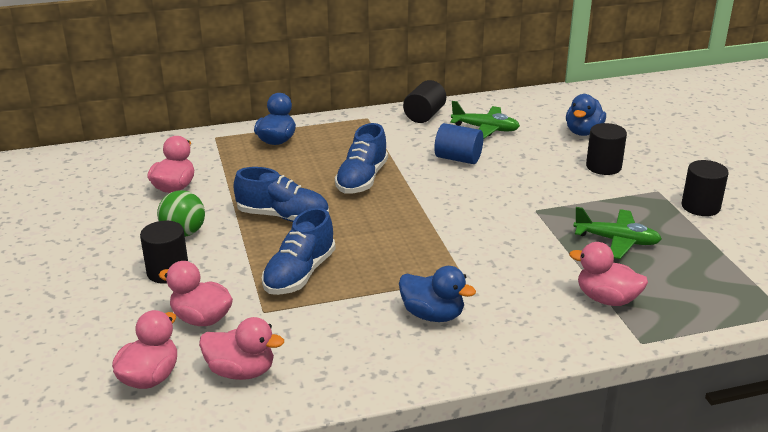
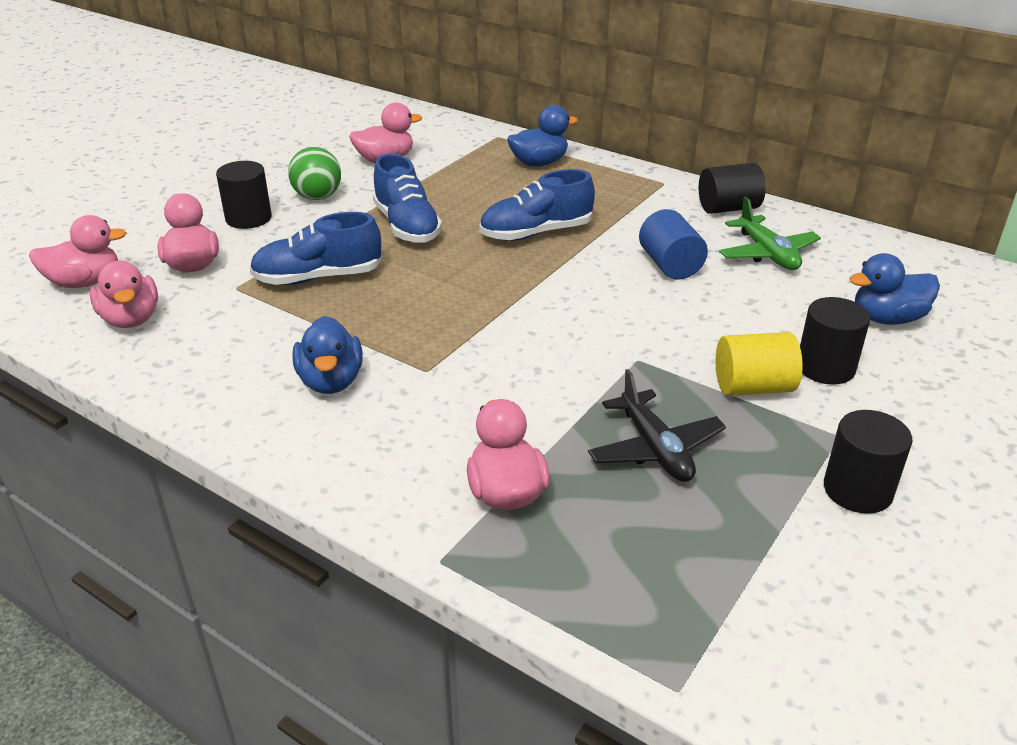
camera: 50 degrees right, 5 degrees up
green plane [573,207,662,259] -> black plane [588,369,726,482]
none -> yellow cylinder [716,332,803,396]

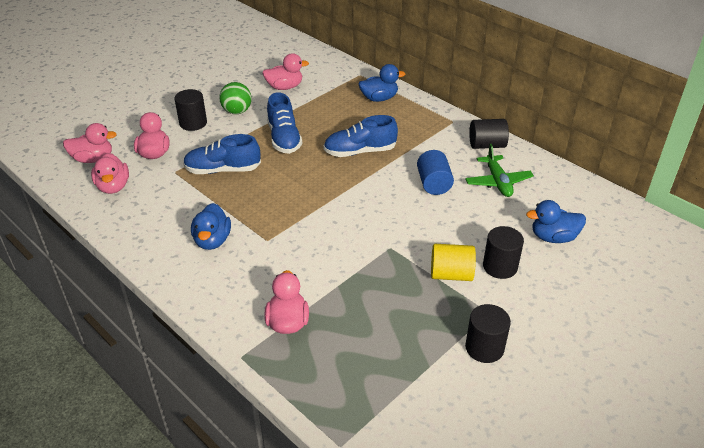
camera: 10 degrees right, 5 degrees up
black plane [588,369,726,482] -> none

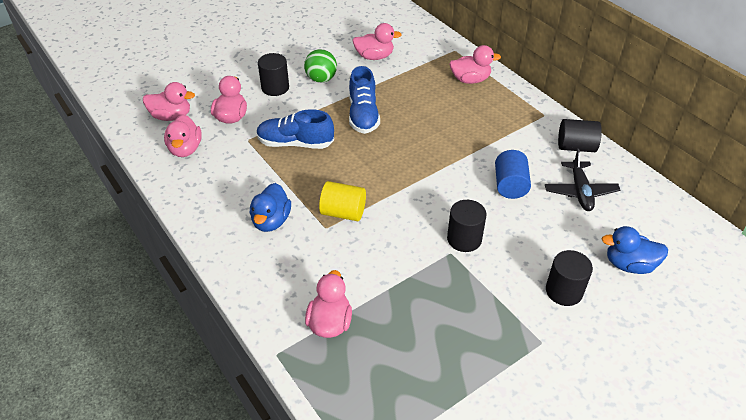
camera: 10 degrees right, 5 degrees up
blue shoe [324,115,398,157] -> none
blue duck [359,64,406,102] -> pink duck [450,45,501,84]
yellow cylinder [431,244,476,281] -> yellow cylinder moved to [319,181,366,221]
green plane [465,144,534,197] -> black plane [545,149,620,211]
black cylinder [465,304,511,363] -> black cylinder moved to [447,200,486,252]

